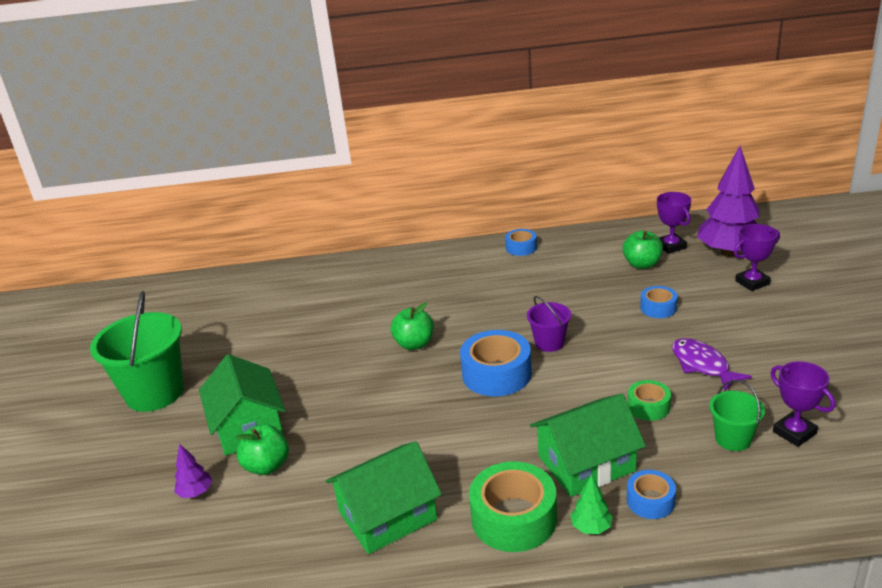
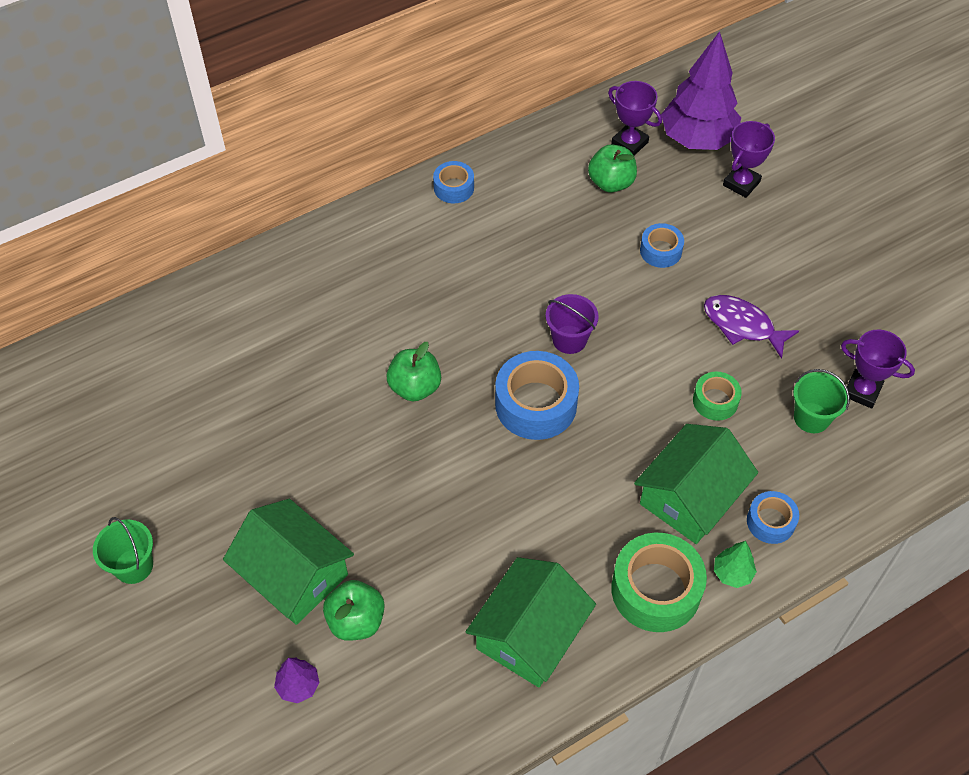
camera: 30 degrees left, 25 degrees up
green bucket [90,291,184,412] -> green bucket [93,517,153,584], size x0.51

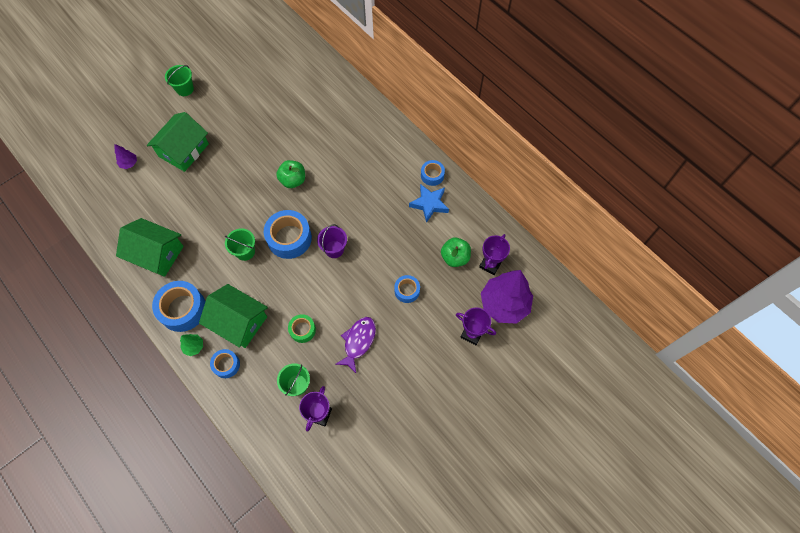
camera: 80 degrees right, 10 degrees up
green apple [323,580,385,641] -> none
green tape [611,533,707,632] -> blue tape [152,281,206,332]
none -> green bucket [225,228,255,261]
none -> blue star [409,184,449,223]

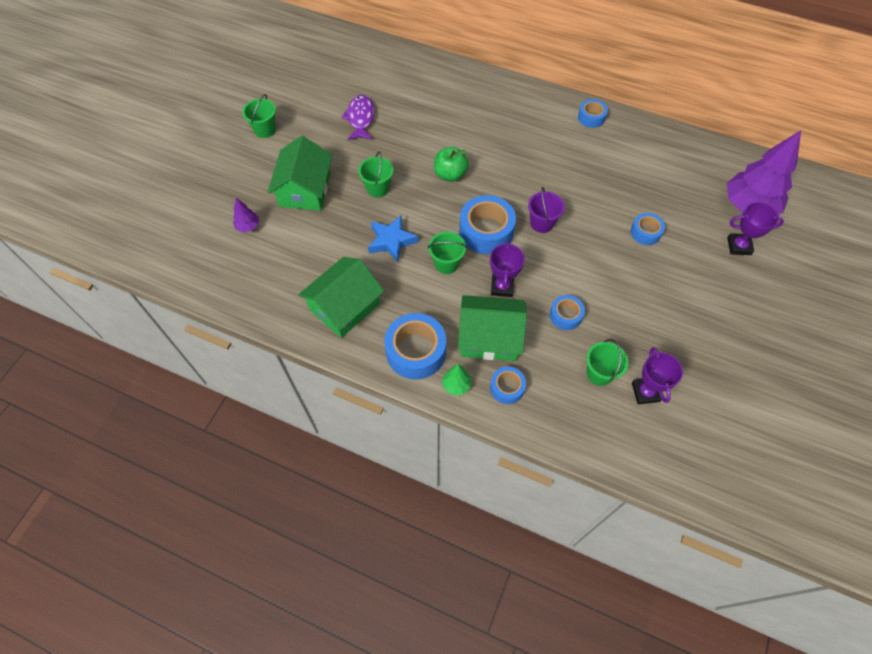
camera: 25 degrees left, 5 degrees down
green house [116,218,184,277] -> green house turned 45 degrees counterclockwise [298,257,384,338]
green tape [288,314,316,343] -> blue tape [550,295,585,330]
purple fish [335,317,376,373] -> purple fish moved to [341,95,375,140]
blue star [409,184,449,223] -> blue star moved to [368,215,418,262]
green apple [441,238,471,267] -> none
purple trophy [479,234,510,275] -> purple trophy moved to [490,241,525,297]
none -> green bucket [358,152,393,197]

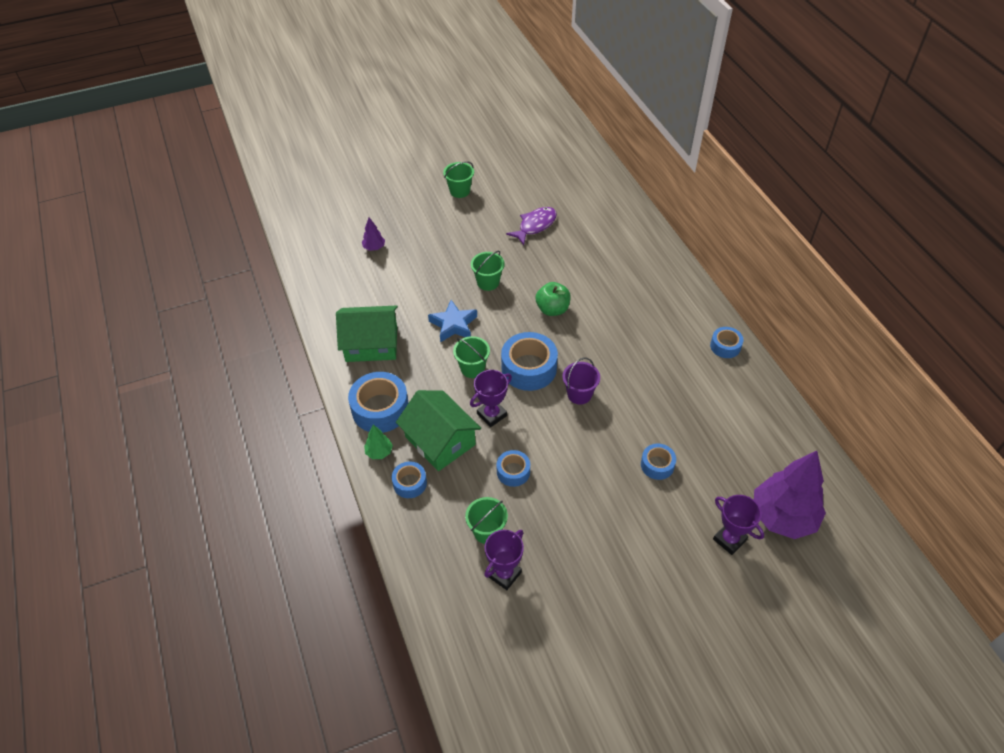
camera: 45 degrees right, 10 degrees down
green house [268,136,333,211] -> none

